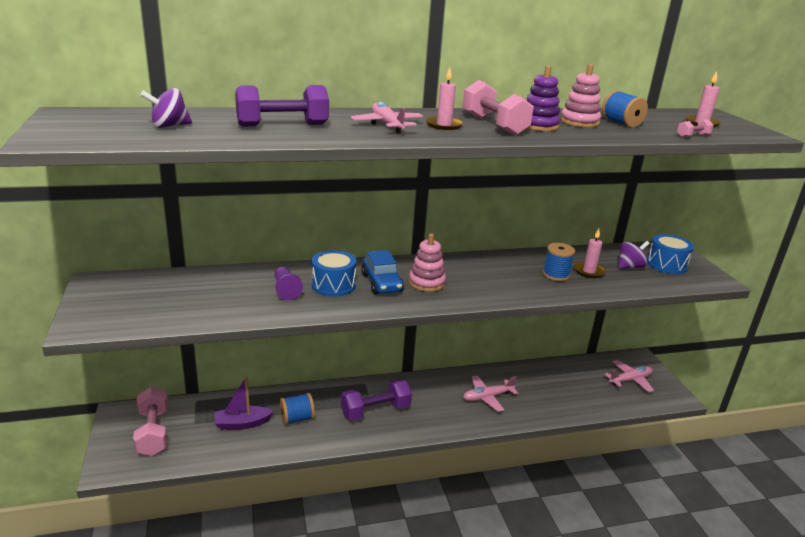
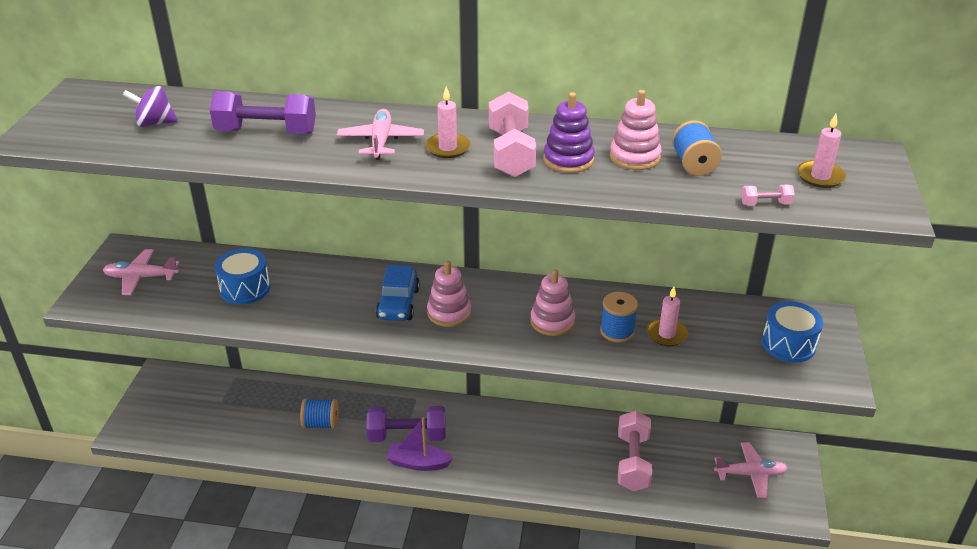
camera: 25 degrees right, 10 degrees up
pink dumbbell [133,387,168,456] -> pink dumbbell moved to [618,411,652,491]
purple boat [215,376,274,430] -> purple boat moved to [386,417,453,471]
purple pawn [275,267,303,300] -> none
blue drum [312,250,357,297] -> blue drum moved to [215,248,270,305]
pink plane [463,375,518,412] -> pink plane moved to [103,249,179,295]
purple spinning top [618,241,650,269] -> none
none -> pink stacking toy [530,269,575,336]

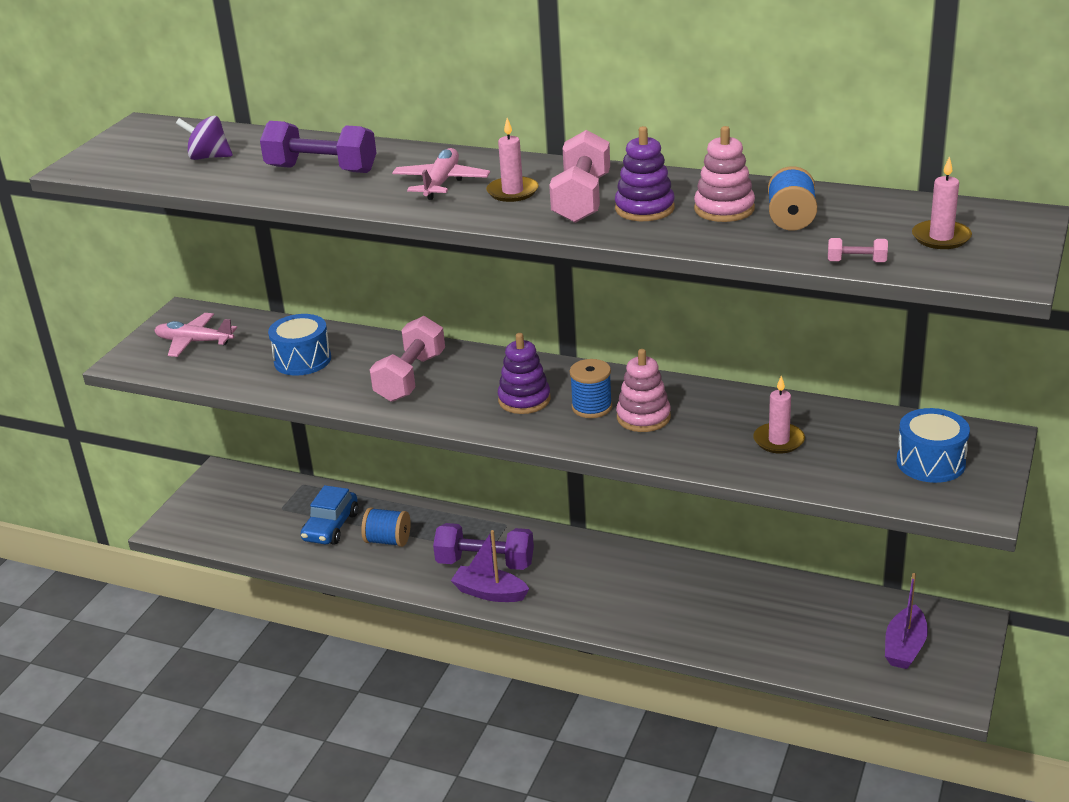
camera: 15 degrees right, 5 degrees down
blue car [376,265,420,321] -> blue car moved to [301,485,358,545]
pink stacking toy [427,261,471,327] -> purple stacking toy [498,333,551,414]
blue spool [600,292,638,343] -> blue spool moved to [570,359,612,418]
pink dumbbell [618,411,652,491] -> pink dumbbell moved to [370,316,445,402]
pink plane [714,442,788,498] -> purple boat [885,573,928,669]

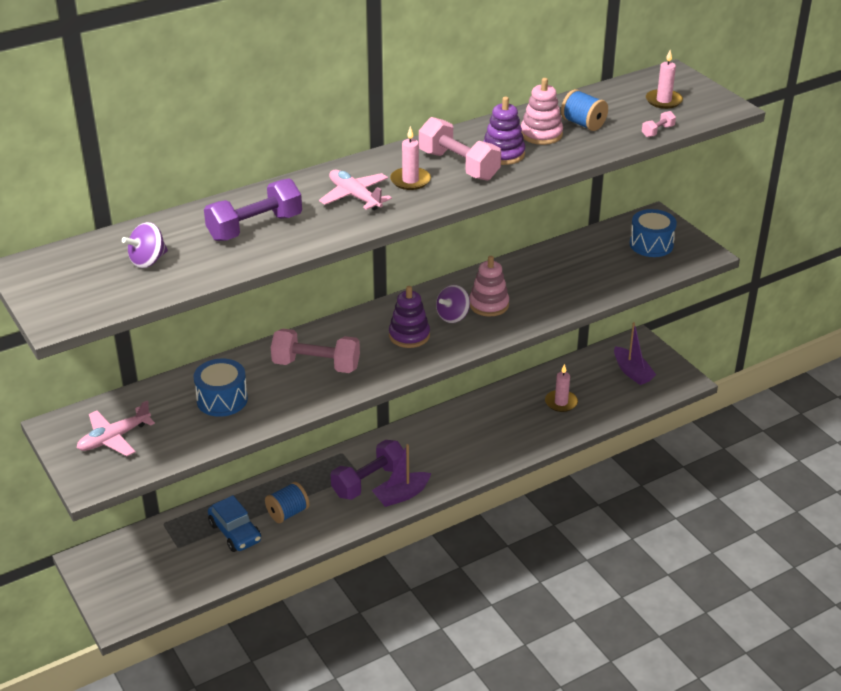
camera: 55 degrees left, 5 degrees up
pink dumbbell [370,316,445,402] -> pink dumbbell turned 45 degrees counterclockwise [271,329,360,373]
blue spool [570,359,612,418] -> purple spinning top [436,285,470,323]
pink candle [753,376,805,453] -> pink candle moved to [545,364,578,412]

